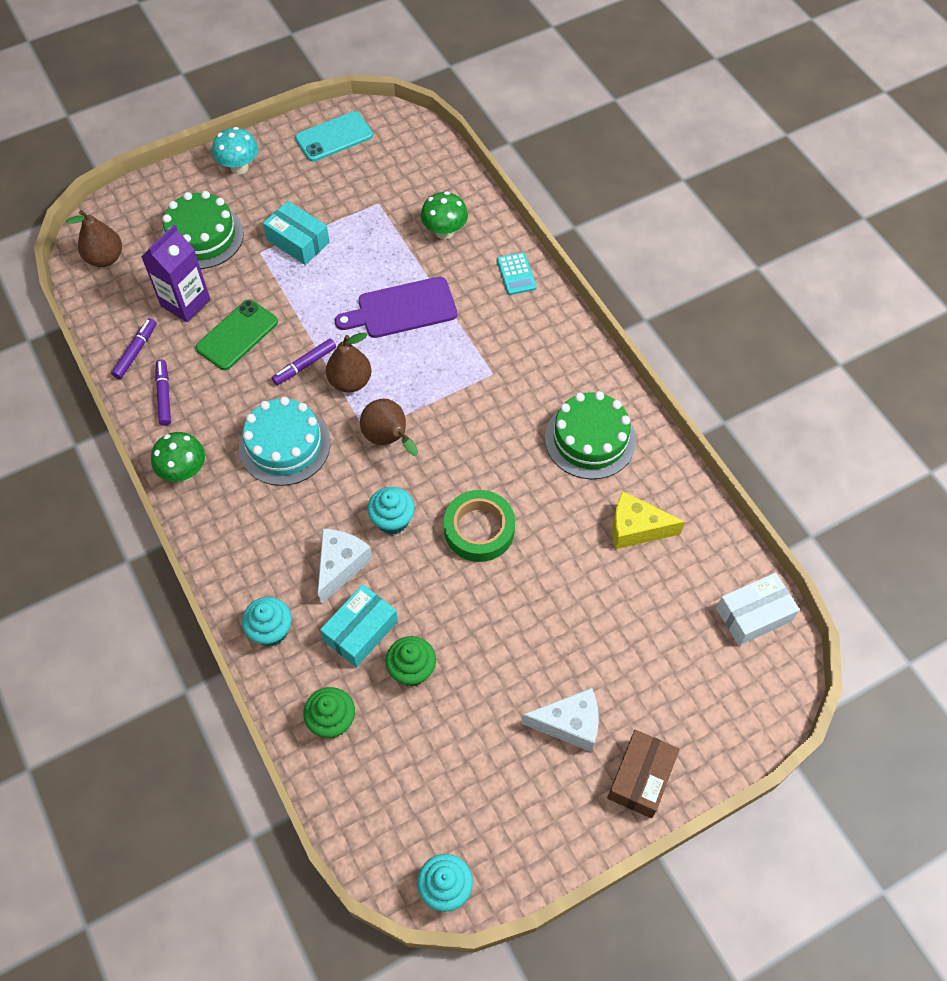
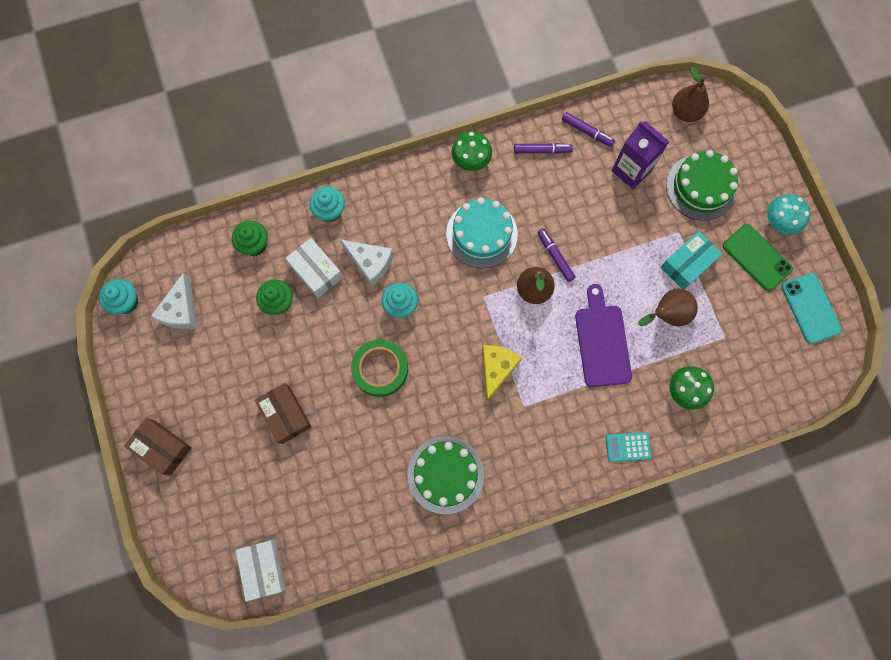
camera: 100 degrees right, 15 degrees up
green phone [196,299,278,370] -> green phone moved to [723,224,793,291]
turquoise box [320,584,398,667] -> white box [285,238,343,298]
brown pear [360,399,418,456] -> brown pear moved to [638,289,698,327]
white cheese [522,688,599,752] -> white cheese moved to [151,273,197,330]
yellow cheese [612,491,685,549] -> yellow cheese moved to [482,345,522,402]
none -> brown box [255,383,312,444]

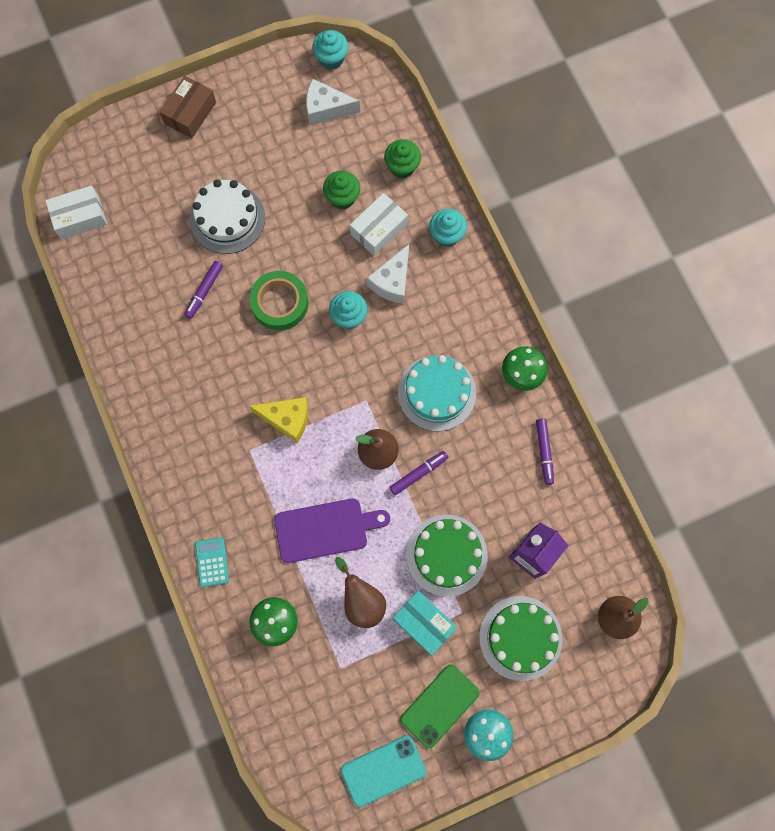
camera: 85 degrees right, 0 degrees up
brown box [255,383,312,444] -> white cake [190,179,265,254]
green cake [407,436,484,514] -> green cake moved to [406,515,488,597]
purple marker [562,112,615,147] -> purple marker moved to [184,261,223,319]

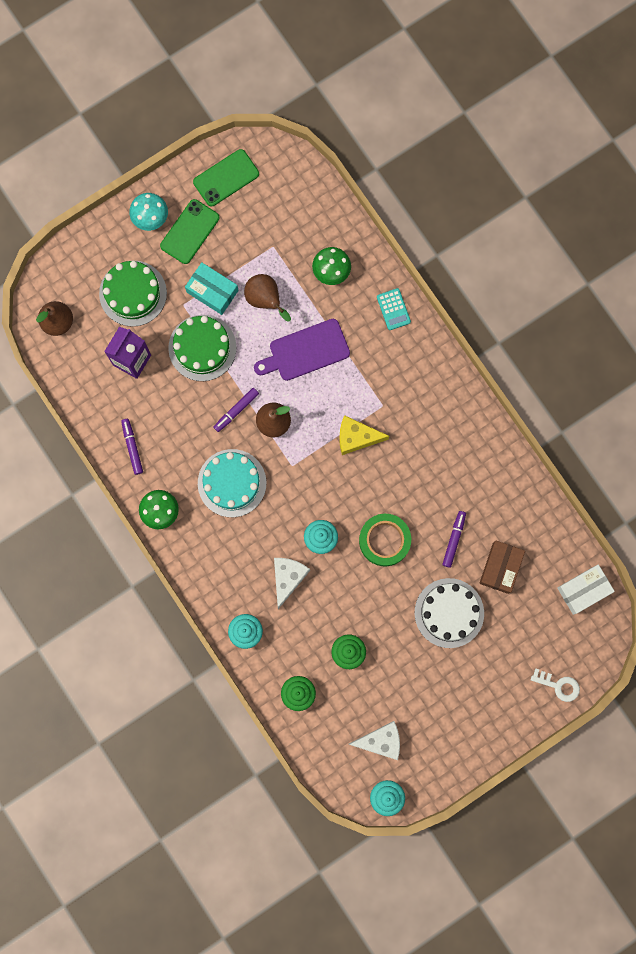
camera: 170 degrees right, 5 degrees up
brown box [160,76,216,138] -> brown box moved to [479,541,525,594]
turquoise phone [341,735,426,807] -> green phone [193,149,259,206]
white box [350,193,408,256] -> none
none -> white key [531,668,580,702]

